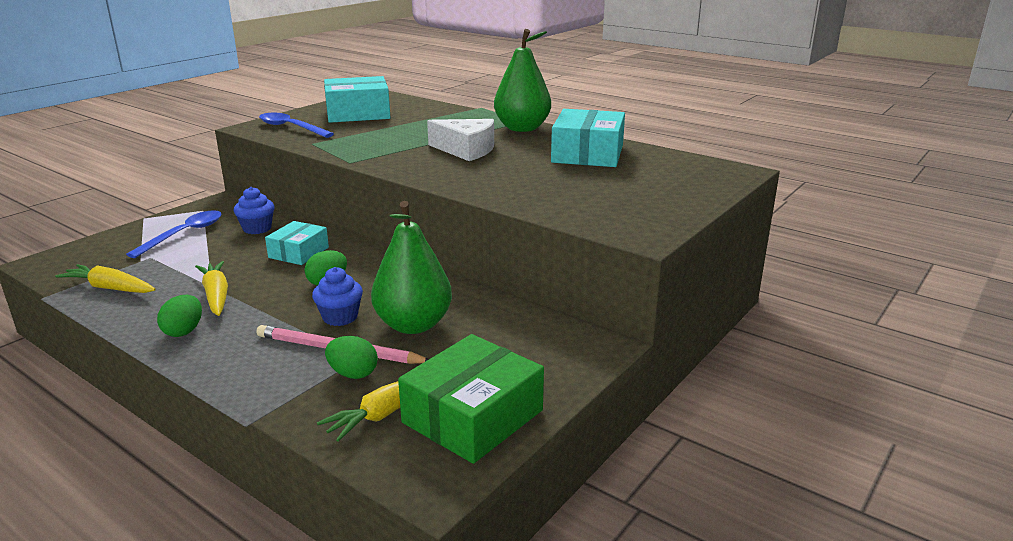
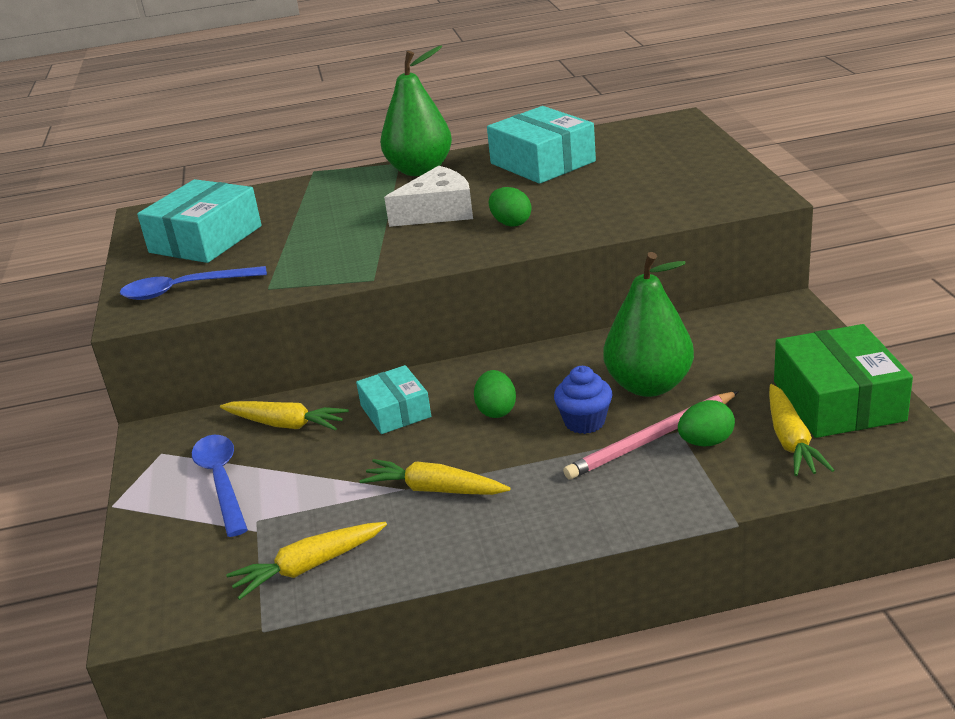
camera: 45 degrees left, 5 degrees up
green egg [157,295,202,337] -> green egg moved to [489,187,531,227]
blue cupcake [234,187,275,234] -> yellow carrot [220,401,349,431]

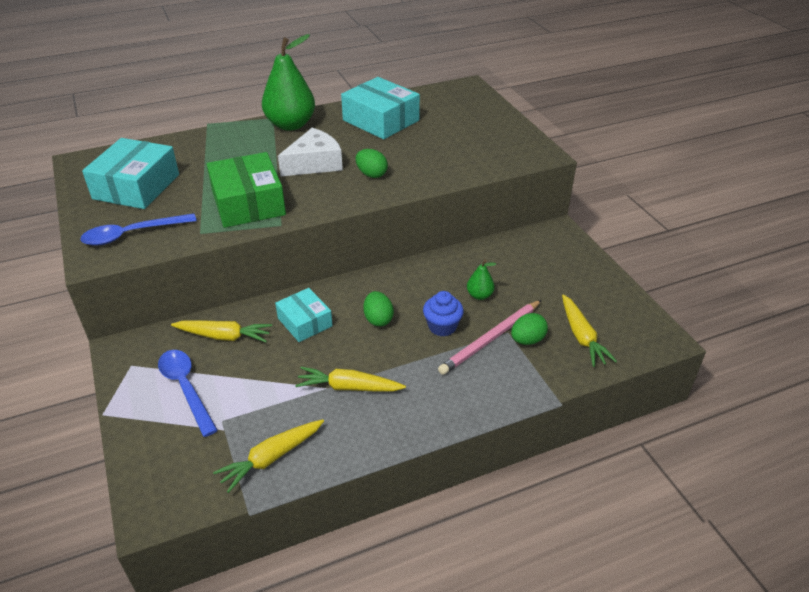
camera: 15 degrees left, 10 degrees up
green pear [604,252,694,397] -> green pear [467,259,496,300], size x0.46
green box [774,324,913,438] -> green box moved to [207,152,286,228]

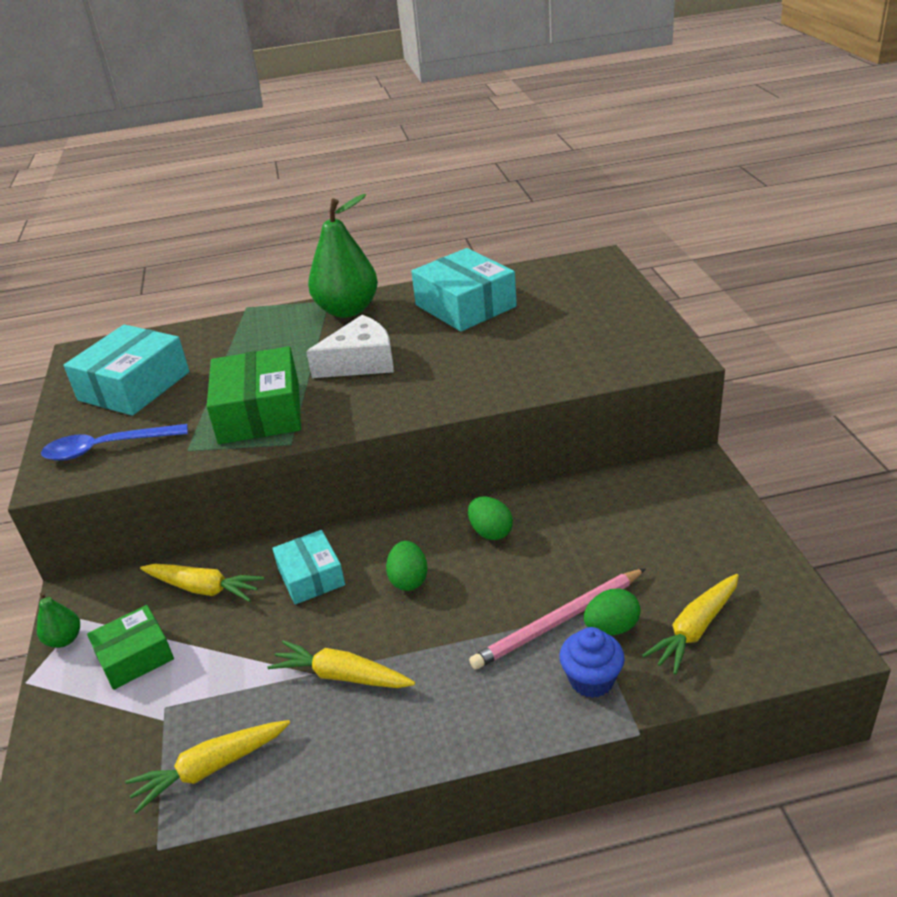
camera: 15 degrees right, 5 degrees down
blue spoon [158,350,218,437] -> green box [87,605,174,690]
green egg [356,149,388,178] -> green egg moved to [468,496,513,540]
blue cupcake [423,291,464,337] -> blue cupcake moved to [559,627,625,698]
green pear [467,259,496,300] -> green pear moved to [37,592,80,648]
yellow carrot [562,295,617,367] -> yellow carrot turned 45 degrees clockwise [642,574,739,675]

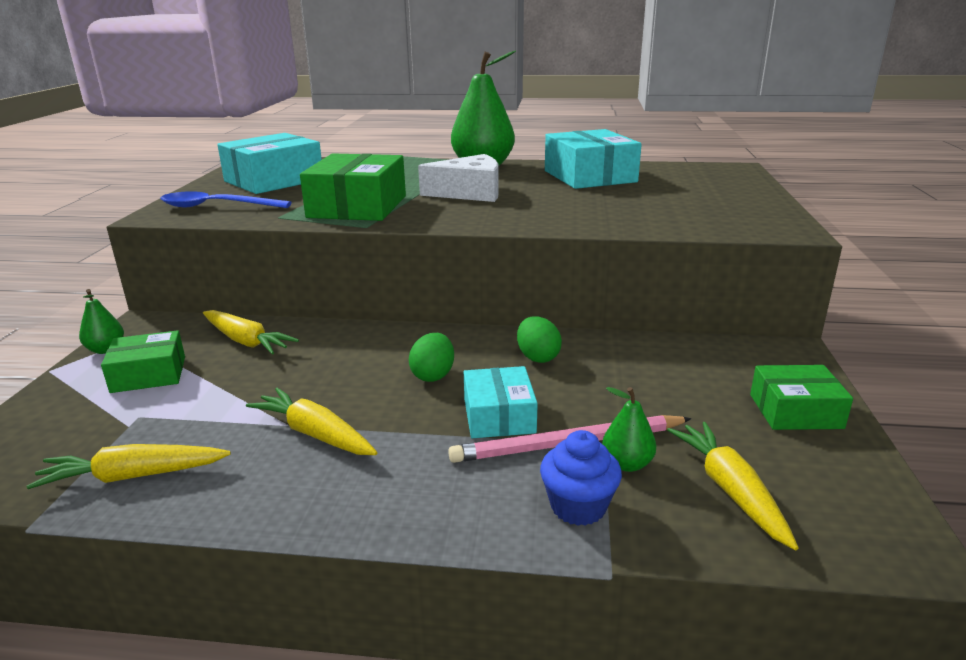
camera: 15 degrees right, 10 degrees down
turquoise box [272,530,345,605] -> turquoise box moved to [464,366,538,438]
green egg [584,589,641,635] -> green pear [602,387,656,472]
yellow carrot [642,574,739,675] -> yellow carrot turned 105 degrees clockwise [667,422,798,550]
none -> green box [750,365,853,430]

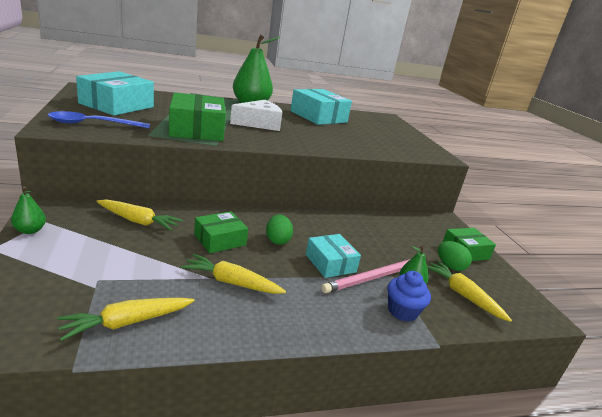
camera: 25 degrees left, 0 degrees up
green box [101,330,185,393] -> green box moved to [194,211,248,253]
green egg [517,316,562,363] -> green egg moved to [438,241,472,271]

